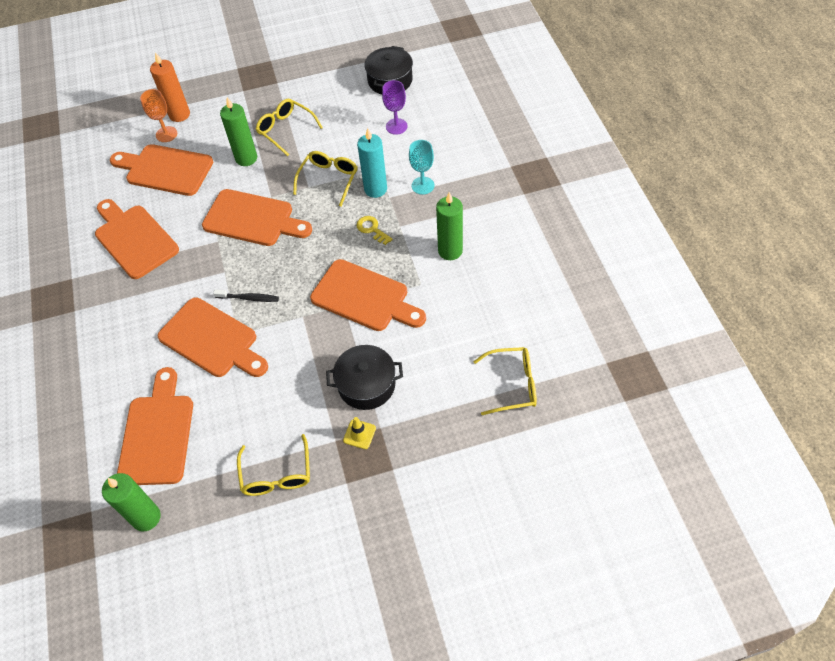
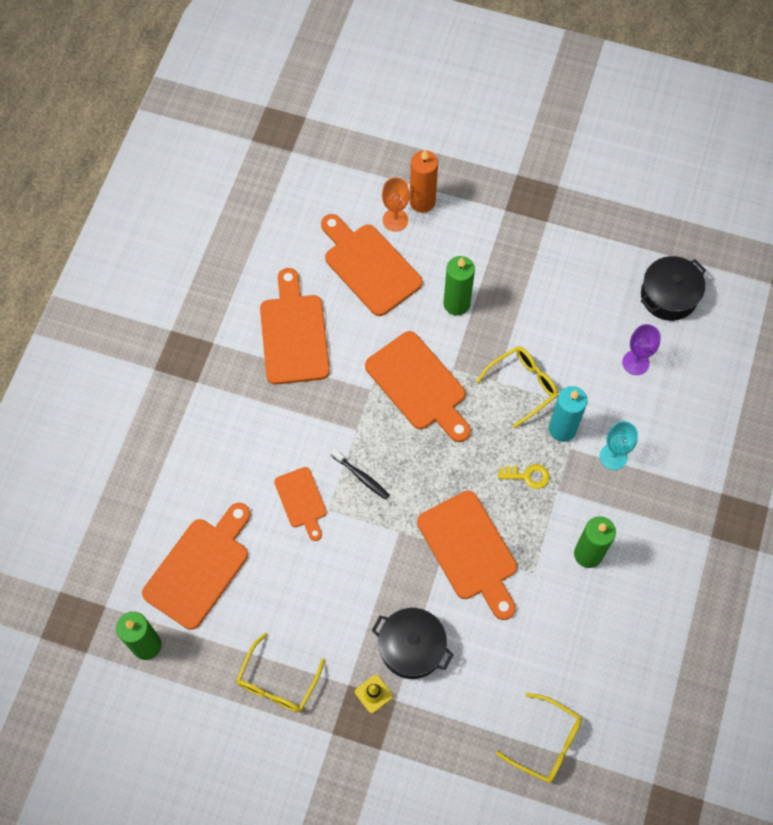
camera: 30 degrees right, 10 degrees up
orange cutting board [158,298,268,377] -> orange cutting board [274,467,327,541], size x0.58
yellow glasses [256,99,323,156] -> none
yellow key [357,216,393,245] -> yellow key turned 105 degrees clockwise [498,464,550,489]

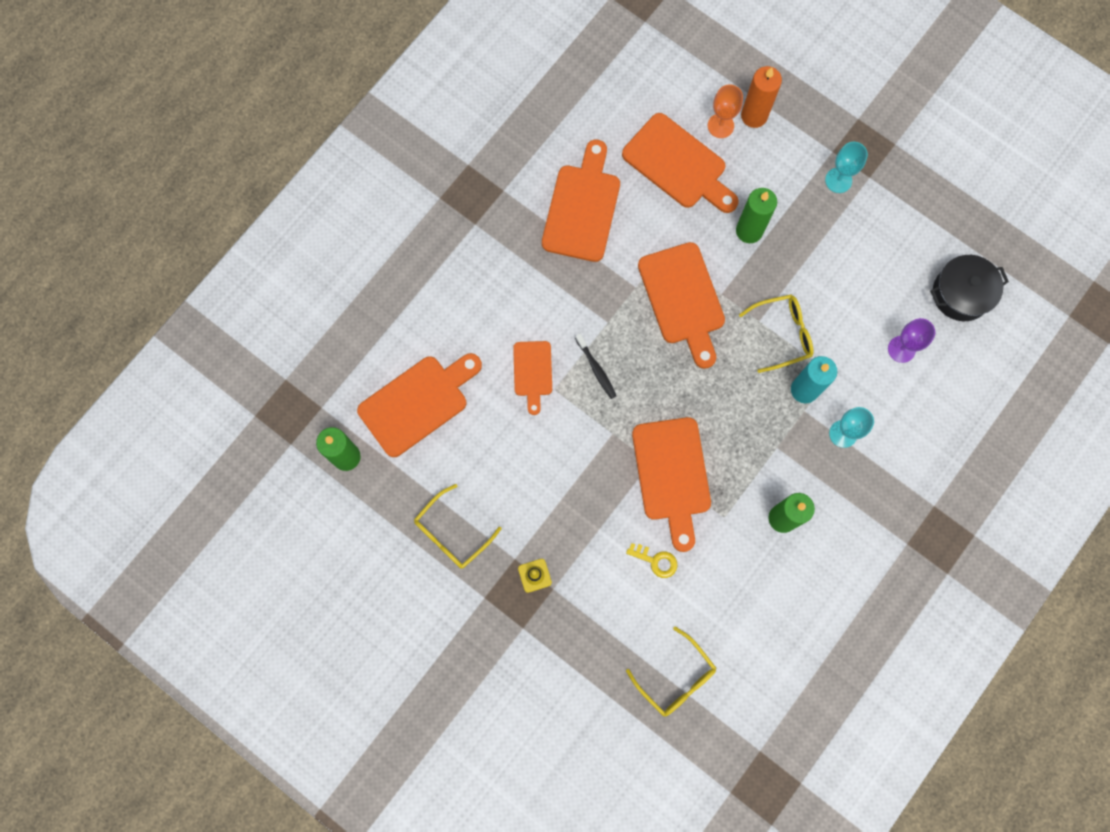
camera: 20 degrees right, 10 degrees up
orange cutting board [321,214,423,316] -> orange cutting board turned 150 degrees clockwise [622,113,739,213]
black pot [371,608,454,679] -> none
yellow key [498,464,550,489] -> yellow key moved to [626,543,678,578]
none -> turquoise goblet [825,142,868,193]

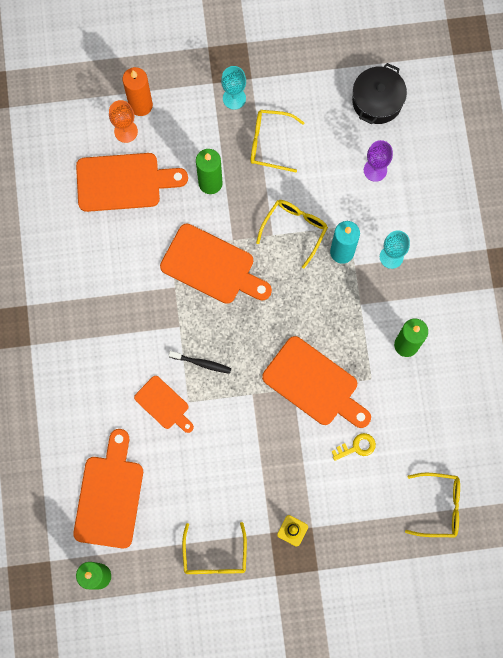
camera: 45 degrees left, 0 degrees up
orange cutting board [542,140,620,262] -> none
none -> yellow glasses [250,110,304,172]

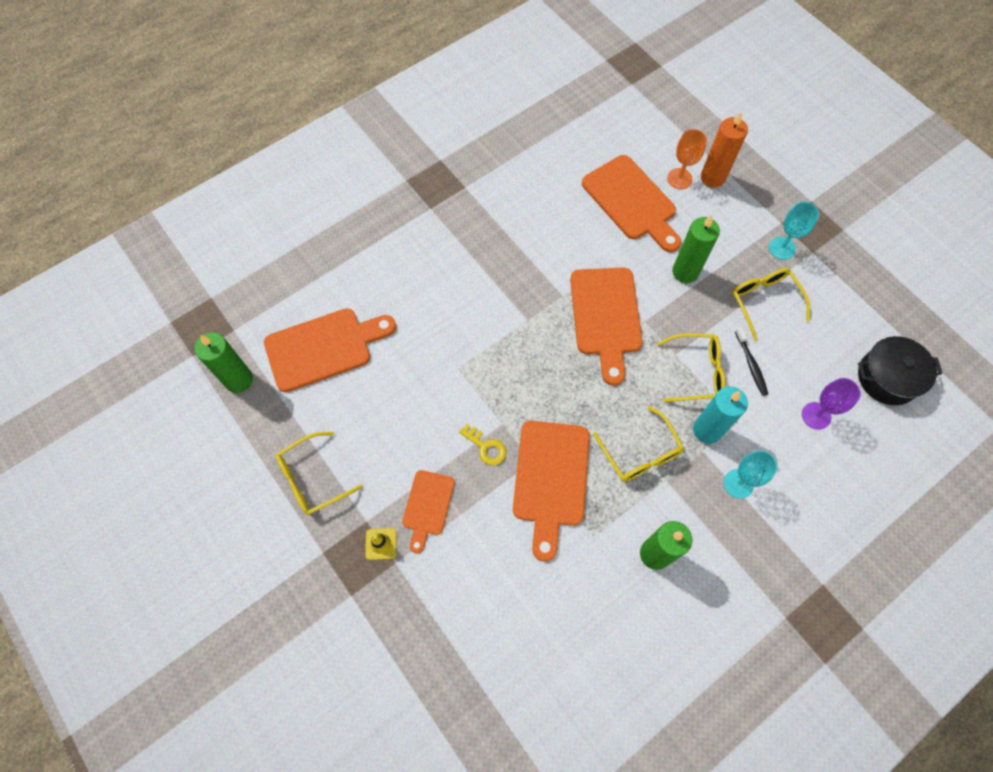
camera: 60 degrees right, 10 degrees down
orange cutting board [134,376,194,433] -> orange cutting board moved to [402,470,455,553]
black toothbrush [169,351,232,374] -> black toothbrush moved to [735,327,768,396]
yellow key [331,433,376,461] -> yellow key moved to [459,424,506,466]
yellow glasses [405,473,460,537] -> yellow glasses moved to [593,406,684,482]

